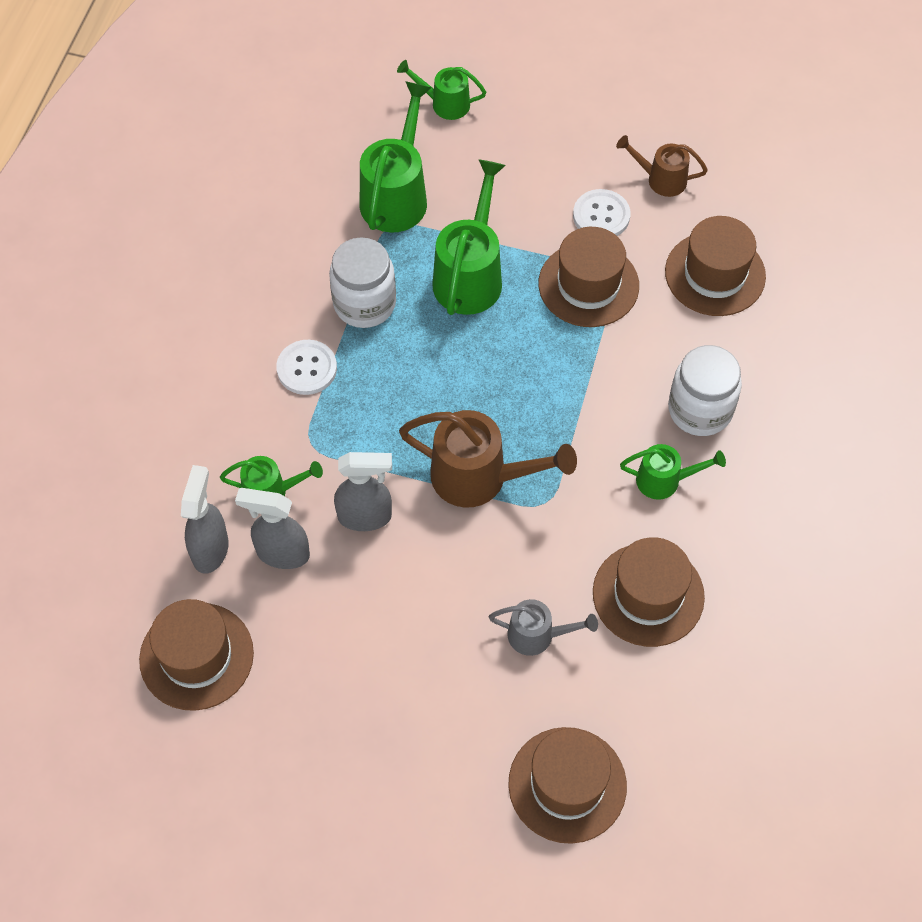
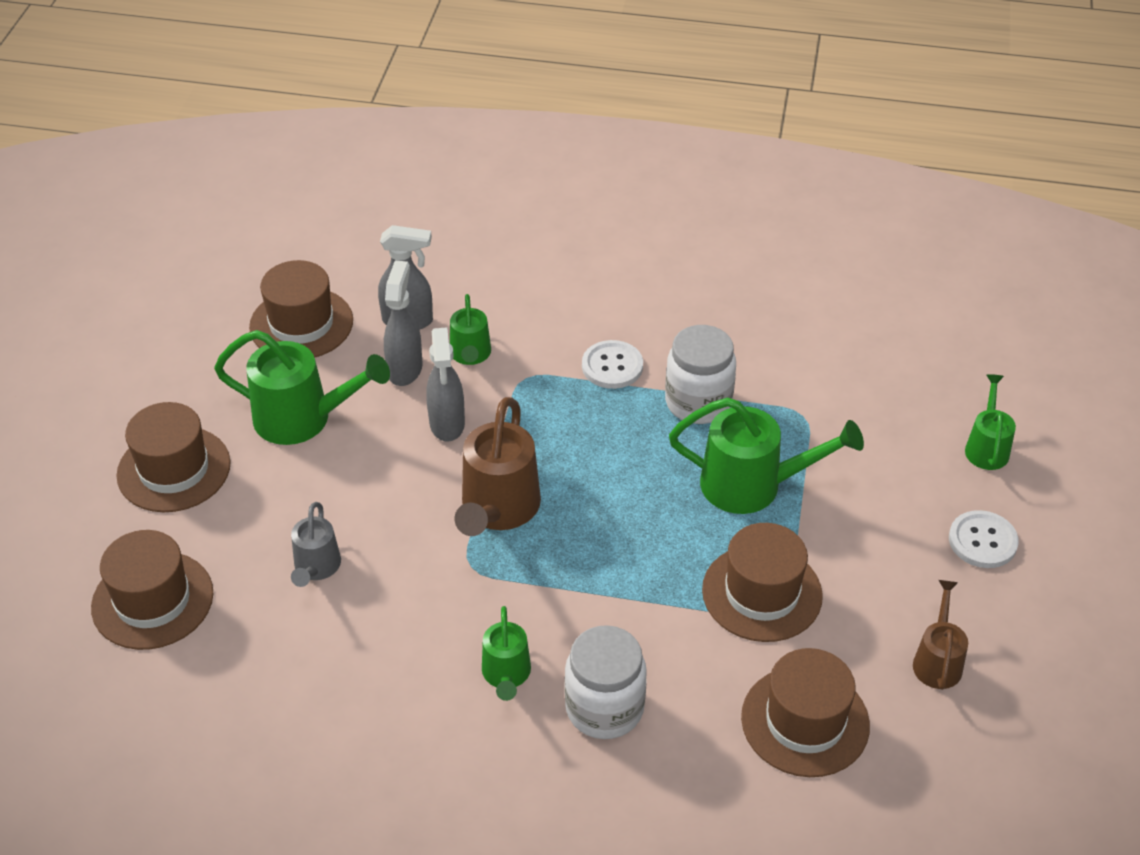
camera: 85 degrees right, 15 degrees down
green watering can [360,81,432,233] -> green watering can moved to [214,330,390,445]
white button [573,189,630,236] -> white button moved to [949,510,1019,568]
brown hat [593,537,705,647] -> brown hat moved to [117,402,231,512]

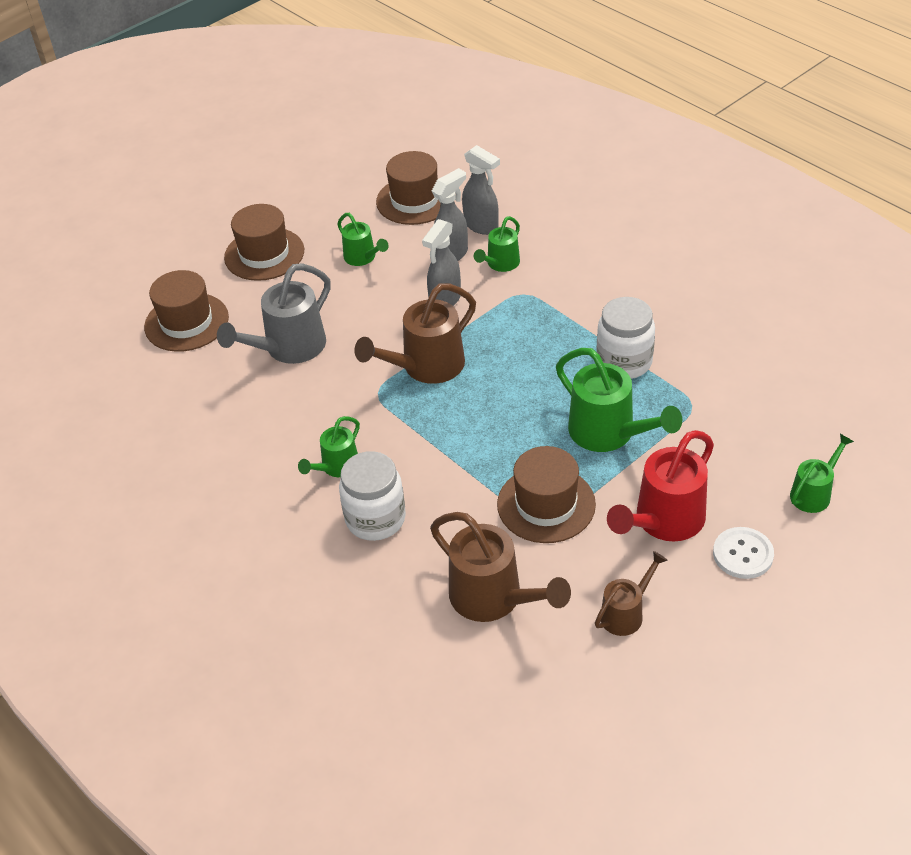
camera: 40 degrees right, 0 degrees up
green watering can [214,330,390,445] -> green watering can [337,213,389,266], size x0.57
grey watering can [291,502,341,587] -> grey watering can [217,263,331,364], size x1.74
white button [582,340,643,389] -> none
brown hat [741,648,870,777] -> brown watering can [430,512,571,622]
none -> red watering can [607,430,714,542]

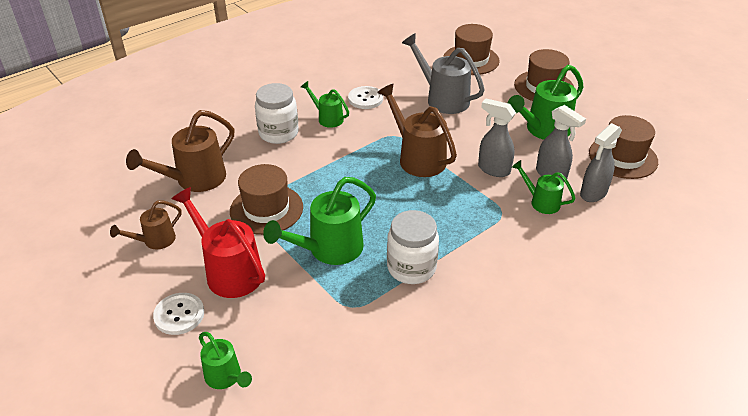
camera: 90 degrees right, 5 degrees down
green watering can [337,213,389,266] -> green watering can [507,65,584,140], size x1.74
brown watering can [595,551,668,636] -> brown watering can turned 90 degrees clockwise [110,200,182,249]
none -> white button [348,86,383,109]

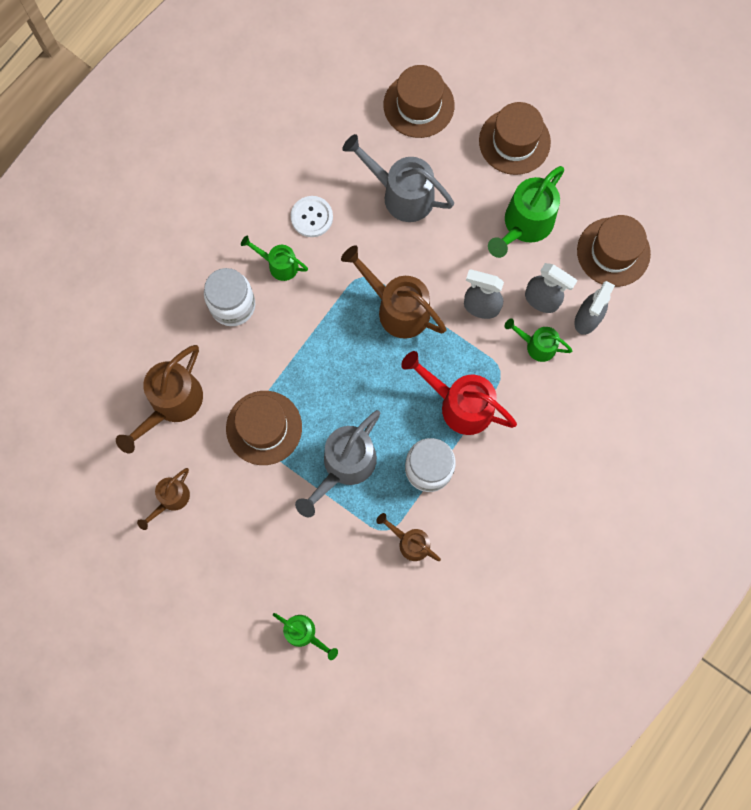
camera: 15 degrees left, 35 degrees up
white button [153,293,204,335] -> none
red watering can [172,187,265,298] -> red watering can moved to [401,351,517,435]
green watering can [263,177,376,265] -> grey watering can [295,410,380,517]
none -> brown watering can [376,513,441,561]

